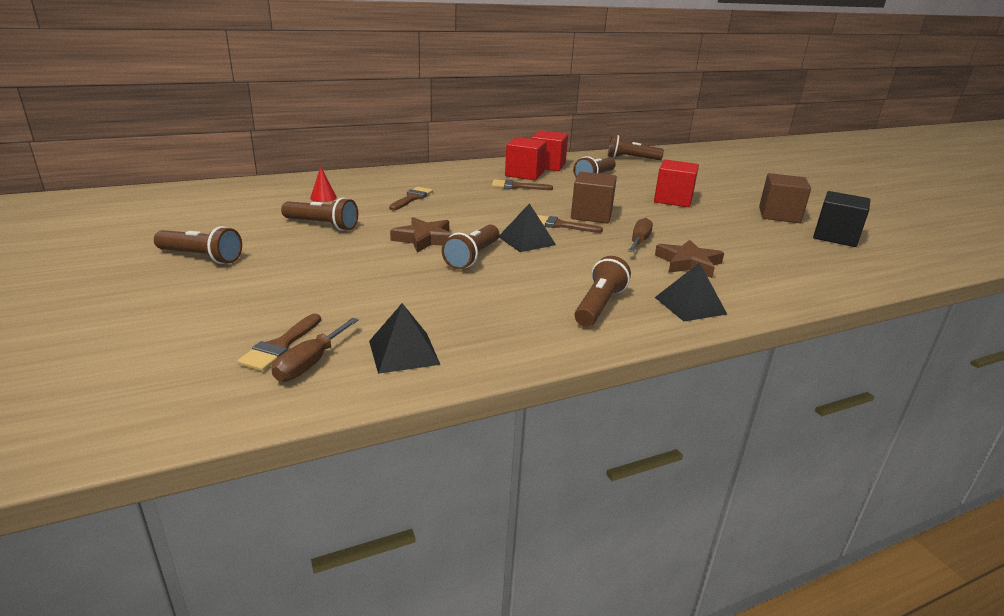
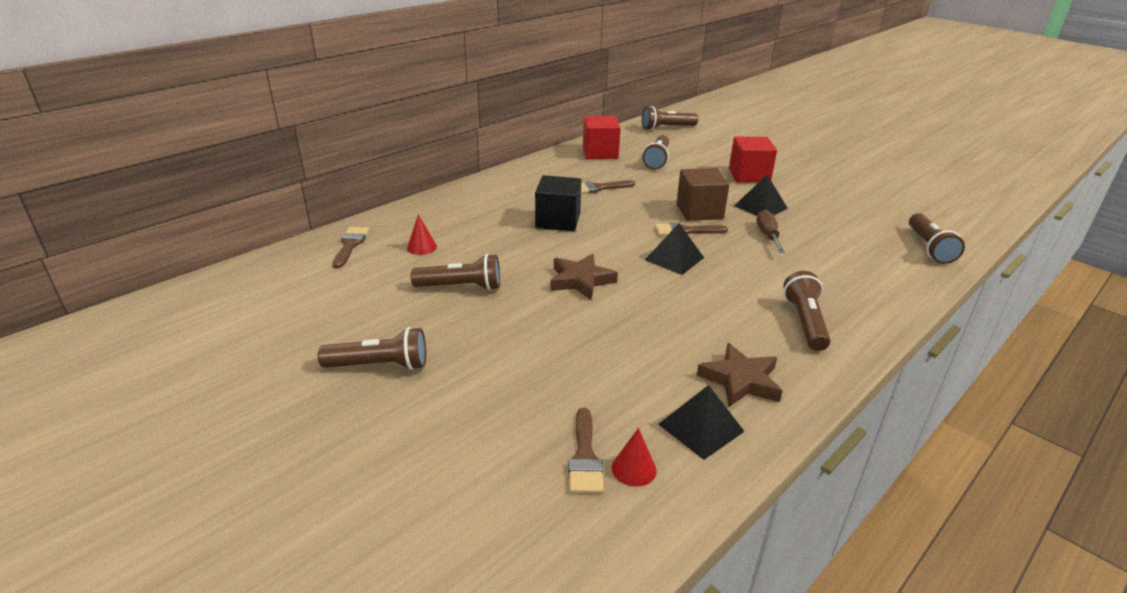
camera: 20 degrees left, 5 degrees up
brown screwdriver [272,318,359,382] -> red cone [612,428,657,487]
brown brush [389,187,433,210] -> brown brush moved to [332,227,369,268]
brown flashlight [442,225,500,270] -> brown flashlight moved to [909,213,965,264]
red cube [505,137,547,180] -> none
brown star [655,239,724,278] -> brown star moved to [697,343,782,407]
black pyramid [655,262,727,321] -> black pyramid moved to [734,175,788,216]
brown cube [759,173,811,223] -> none
black cube [813,191,871,247] -> black cube moved to [535,175,581,231]

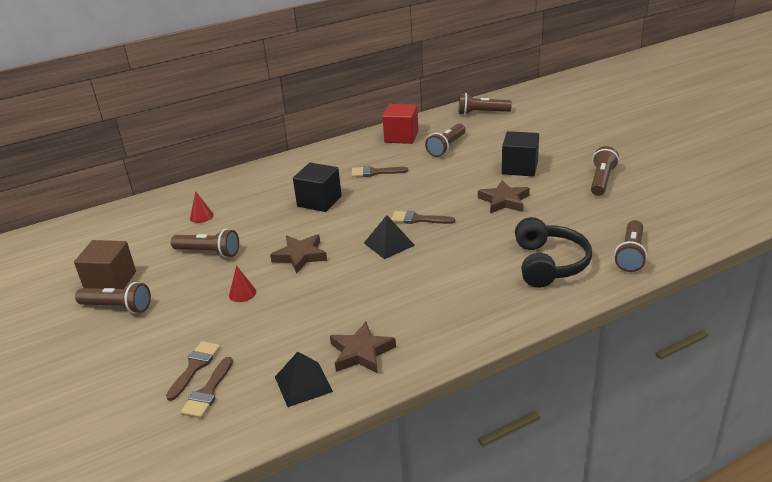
camera: 20 degrees right, 0 degrees up
brown brush [332,227,369,268] -> brown brush moved to [166,341,220,401]
red cone [612,428,657,487] -> red cone moved to [229,266,256,302]
brown cube [676,168,730,221] -> brown cube moved to [74,240,136,289]
red cube [729,137,777,183] -> black cube [502,131,539,176]
black pyramid [734,175,788,216] -> brown star [478,180,530,213]
brown screwdriver [757,210,785,253] -> none
brown flashlight [783,271,831,351] -> brown flashlight moved to [591,146,619,196]
none -> black headphones [515,217,592,288]

